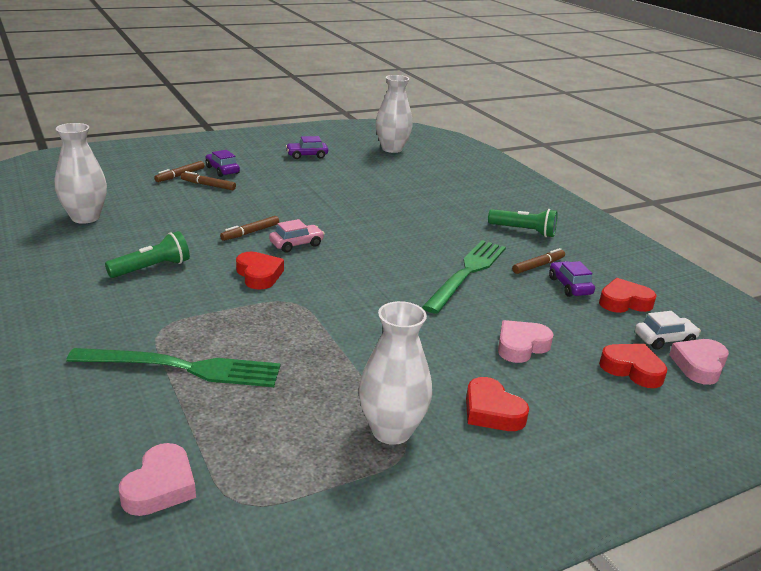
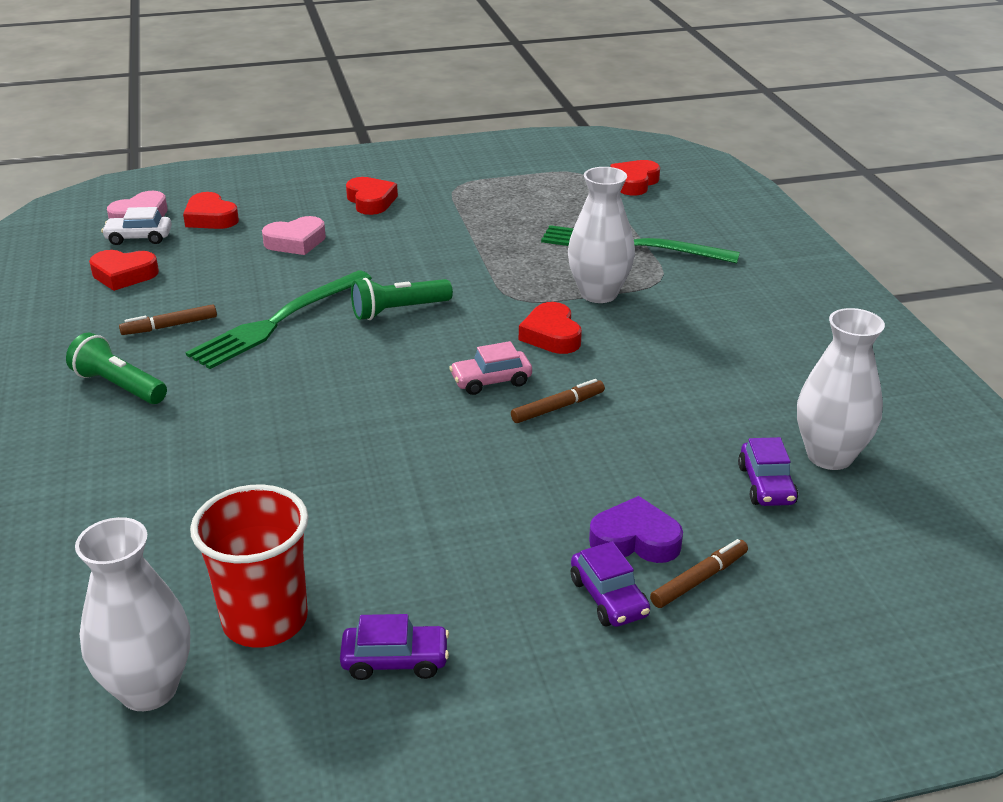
camera: 165 degrees left, 5 degrees up
green flashlight [105,231,190,278] -> green flashlight moved to [351,278,453,320]
pink heart [119,443,196,516] -> red heart [610,160,660,196]
brown marker [181,171,236,190] -> purple heart [589,496,683,563]
white vase [359,301,432,445] -> white vase moved to [568,167,635,303]
purple car [549,261,595,297] -> purple car moved to [738,437,798,506]
none -> red cup [190,484,308,648]

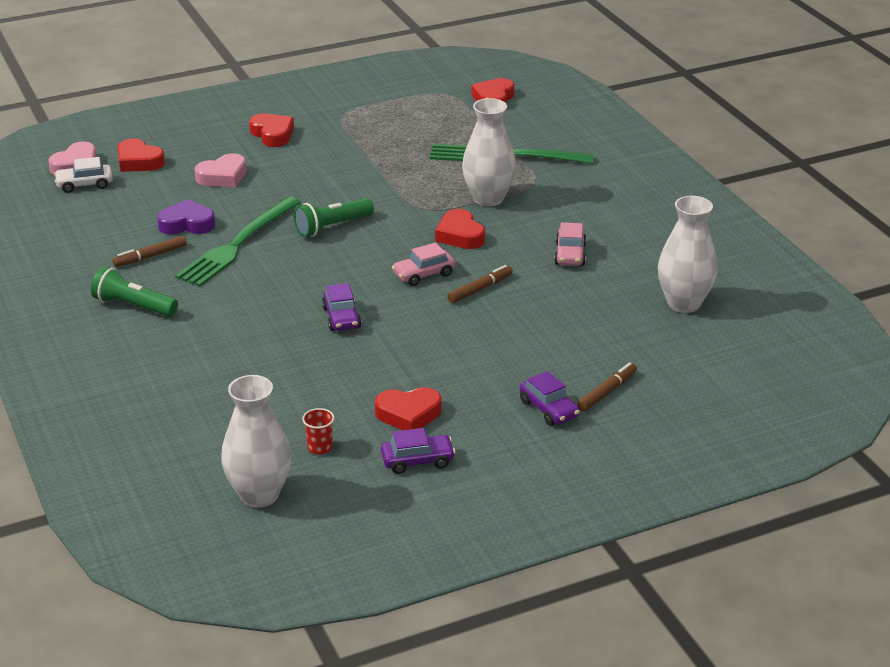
camera: 10 degrees left, 0 degrees up
red heart [89,250,159,291] -> red heart moved to [375,387,442,430]
red cup [190,484,308,648] -> red cup [302,408,335,454], size x0.42
purple heart [589,496,683,563] -> purple heart moved to [157,199,215,235]
purple car [738,437,798,506] -> purple car moved to [322,283,362,331]
none -> pink car [554,222,586,266]

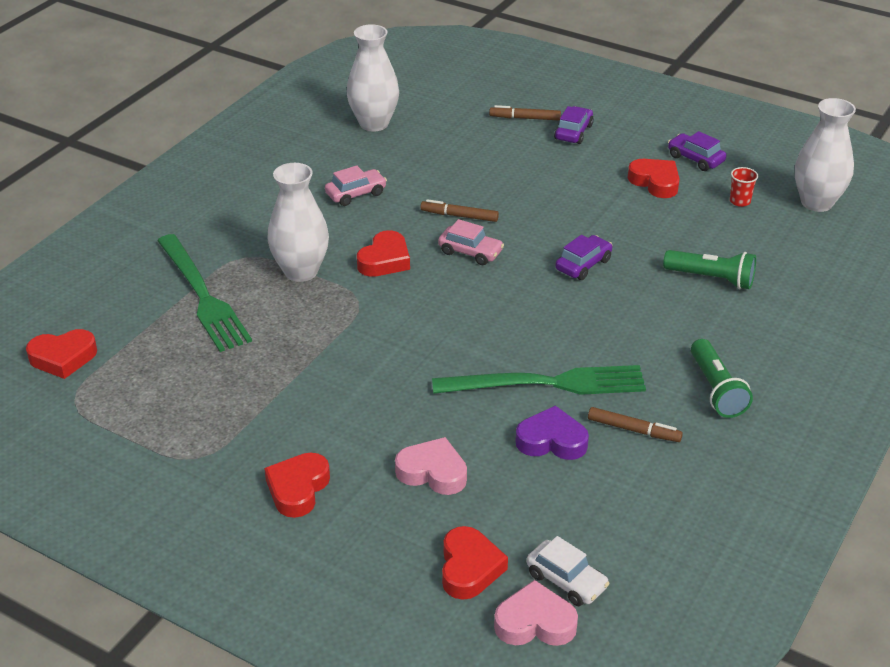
camera: 125 degrees left, 5 degrees up
purple heart [157,199,215,235] -> purple heart turned 135 degrees clockwise [516,406,589,460]
green flashlight [294,198,374,237] -> green flashlight moved to [663,250,756,289]

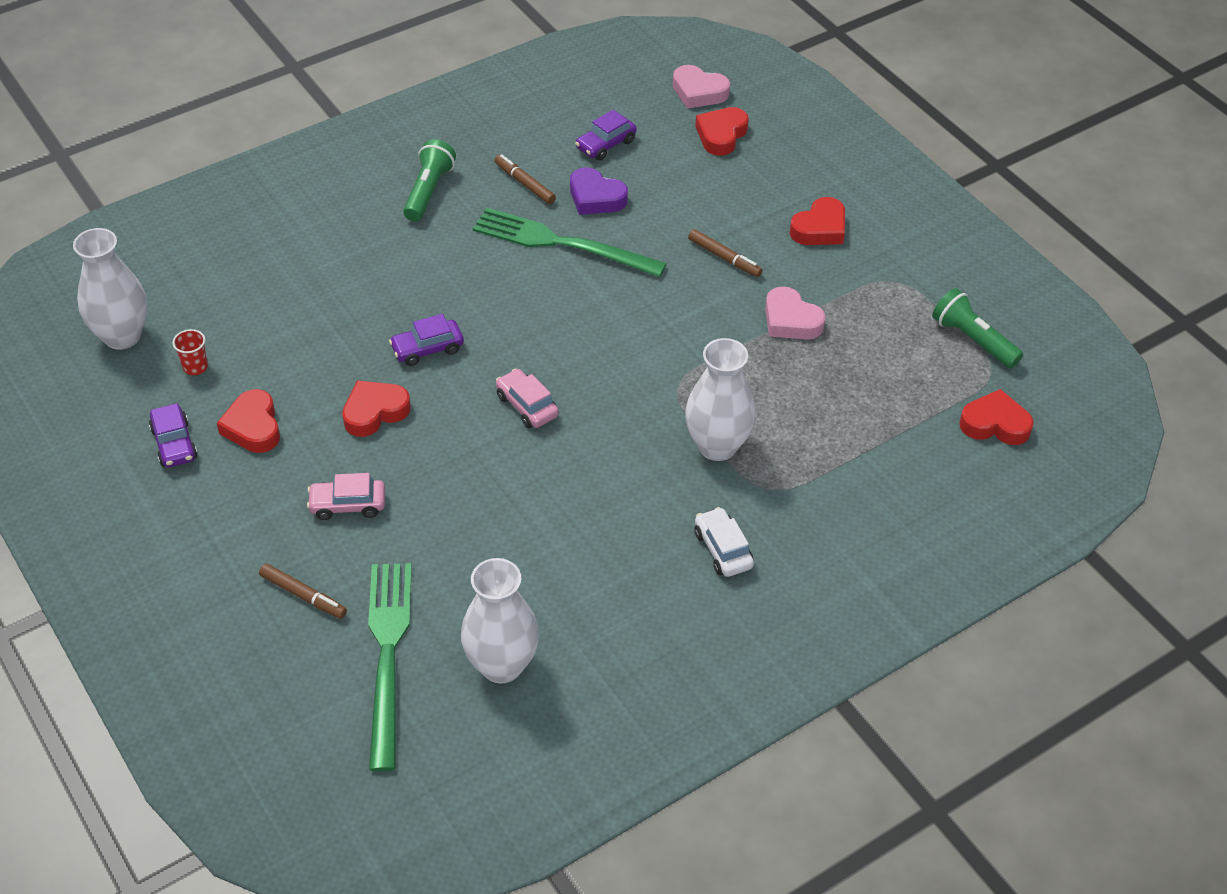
camera: 155 degrees left, 10 degrees up
green fork [157,234,252,352] -> green fork moved to [368,563,412,772]
pink car [325,165,387,206] -> pink car moved to [307,473,385,520]
red heart [357,230,410,277] -> red heart moved to [342,381,411,437]
pink heart [395,437,467,495] -> pink heart moved to [765,286,826,340]
brown marker [420,199,499,222] -> brown marker moved to [688,229,763,277]
white car [527,536,610,606] -> white car moved to [694,507,754,577]
purple car [554,106,594,144] -> purple car moved to [575,110,636,161]
green flashlight [663,250,756,289] -> green flashlight moved to [932,288,1023,368]

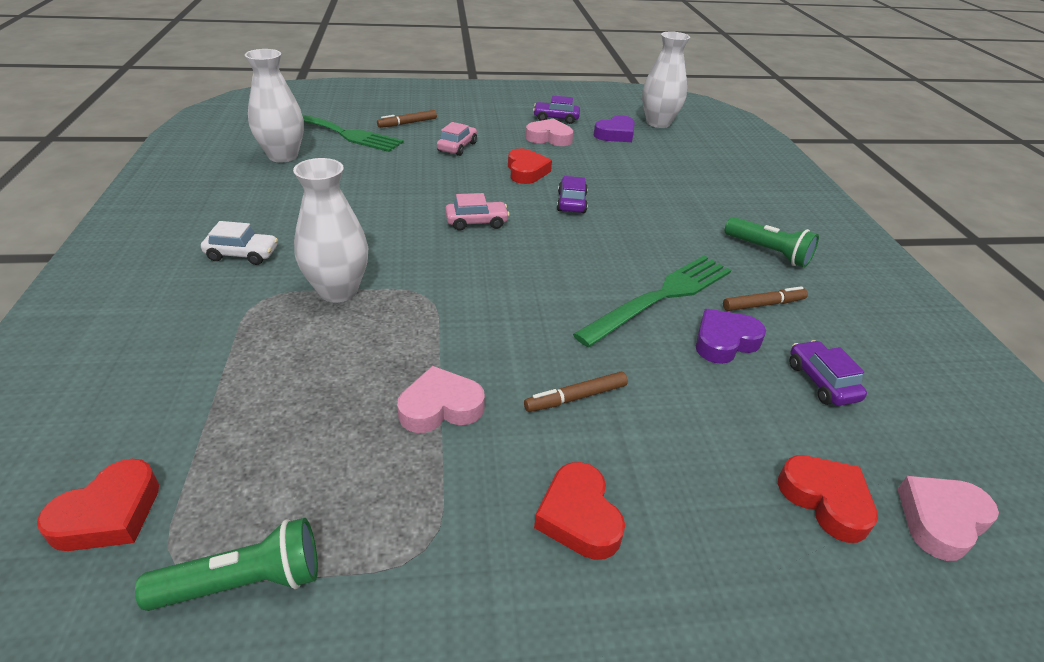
camera: 115 degrees right, 10 degrees down
red cup [173,329,208,375] -> purple heart [594,115,635,142]
red heart [217,389,280,453] -> pink heart [526,118,573,146]

